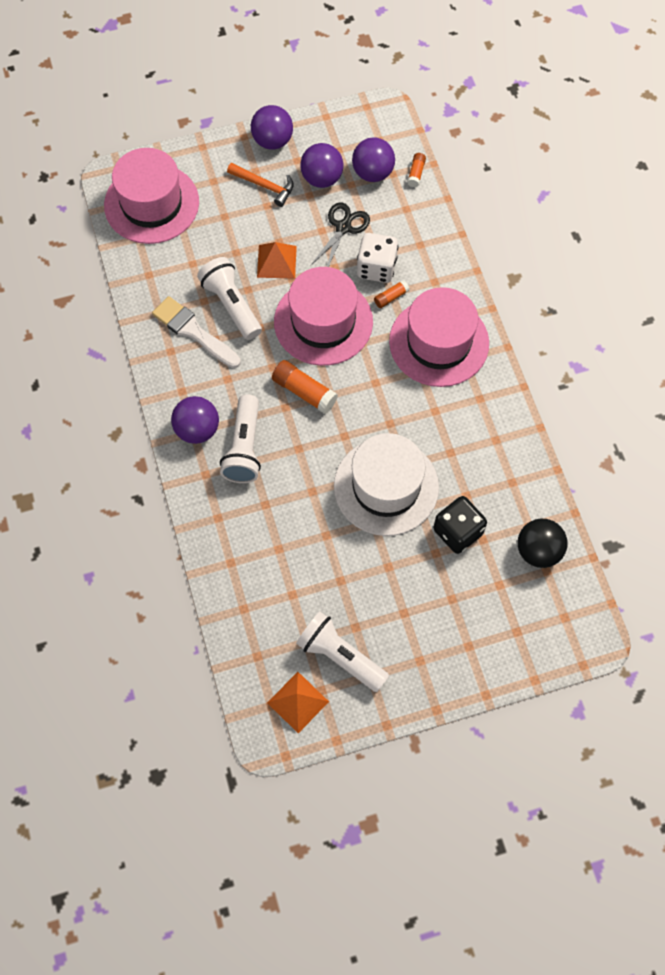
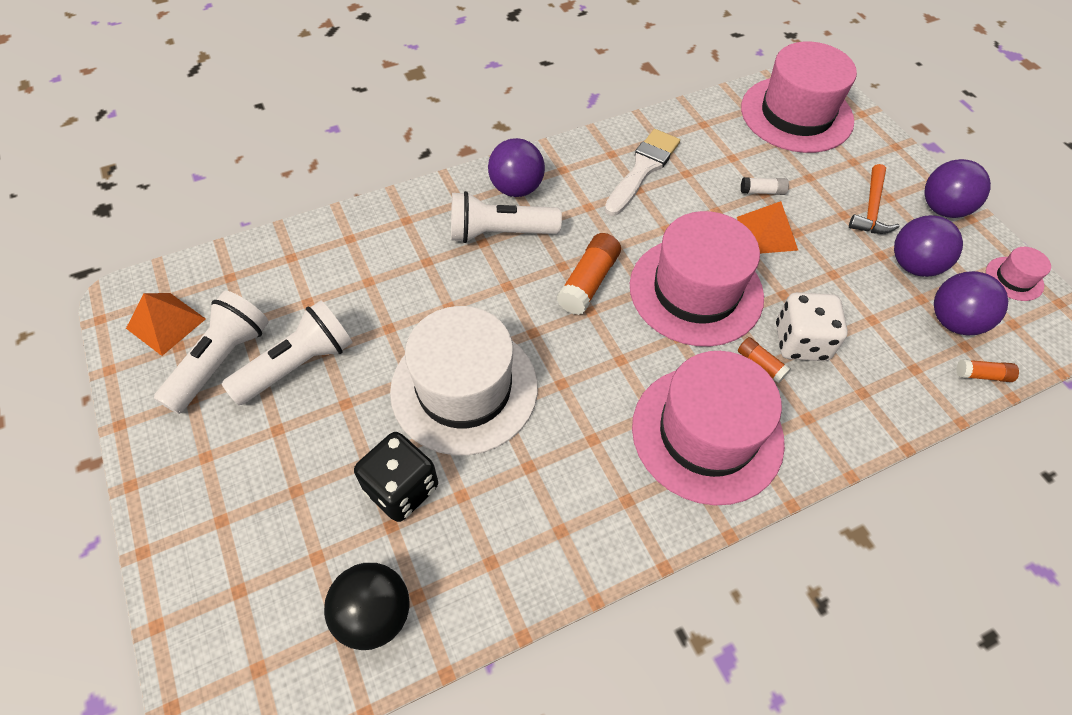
camera: 80 degrees right, 10 degrees down
white flashlight [197,257,262,340] -> white flashlight moved to [222,301,353,405]
black scissors [311,202,370,267] -> none
none -> white glue stick [741,177,789,195]
none -> pink hat [986,247,1051,301]

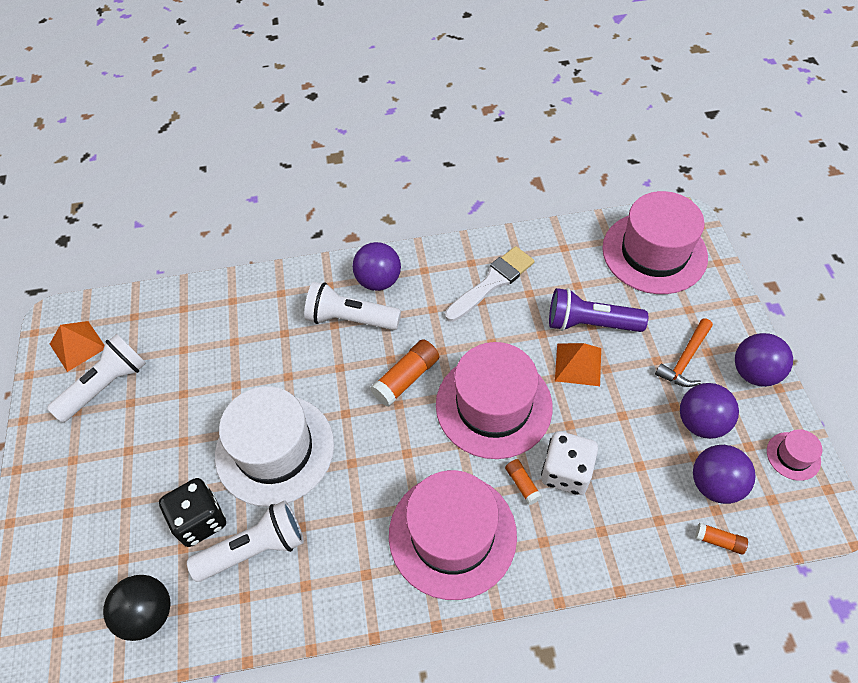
camera: 20 degrees right, 0 degrees up
white flashlight [222,301,353,405] -> white flashlight moved to [187,500,304,582]
white glue stick [741,177,789,195] -> purple flashlight [549,288,648,332]

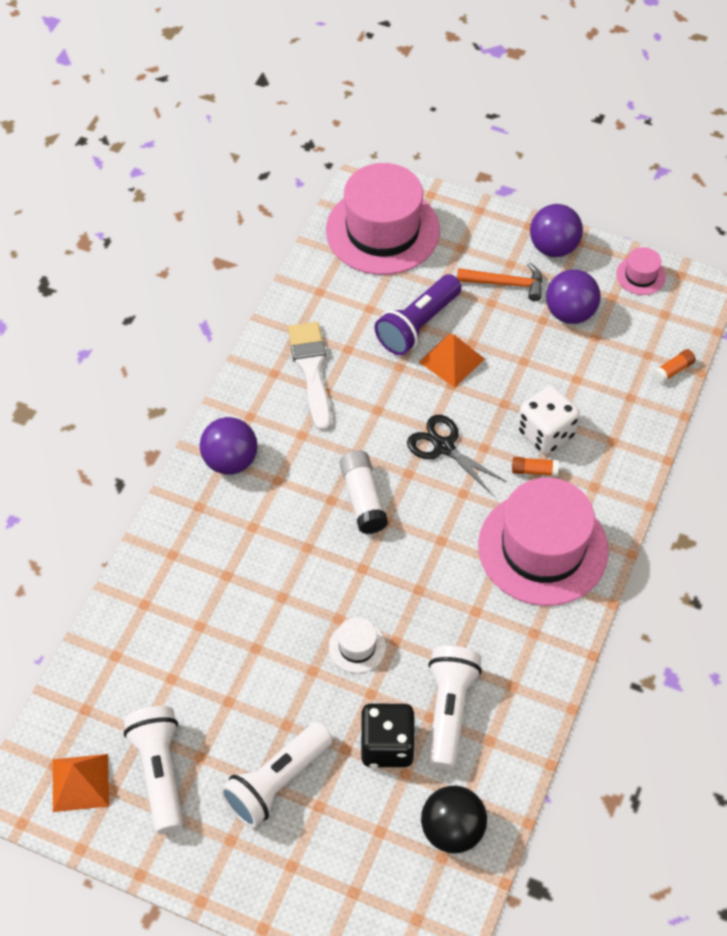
camera: 60 degrees left, 0 degrees up
white hat [215,386,334,507] -> white hat [329,617,386,673], size x0.42
white flashlight [304,282,401,330] -> white flashlight moved to [220,722,333,828]
orange glue stick [370,339,439,407] -> white glue stick [340,450,388,534]
pink hat [436,342,553,459] -> black scissors [407,415,507,495]
orange hammer [655,318,713,387] -> orange hammer turned 60 degrees counterclockwise [457,262,543,301]
purple ball [693,445,756,504] -> none

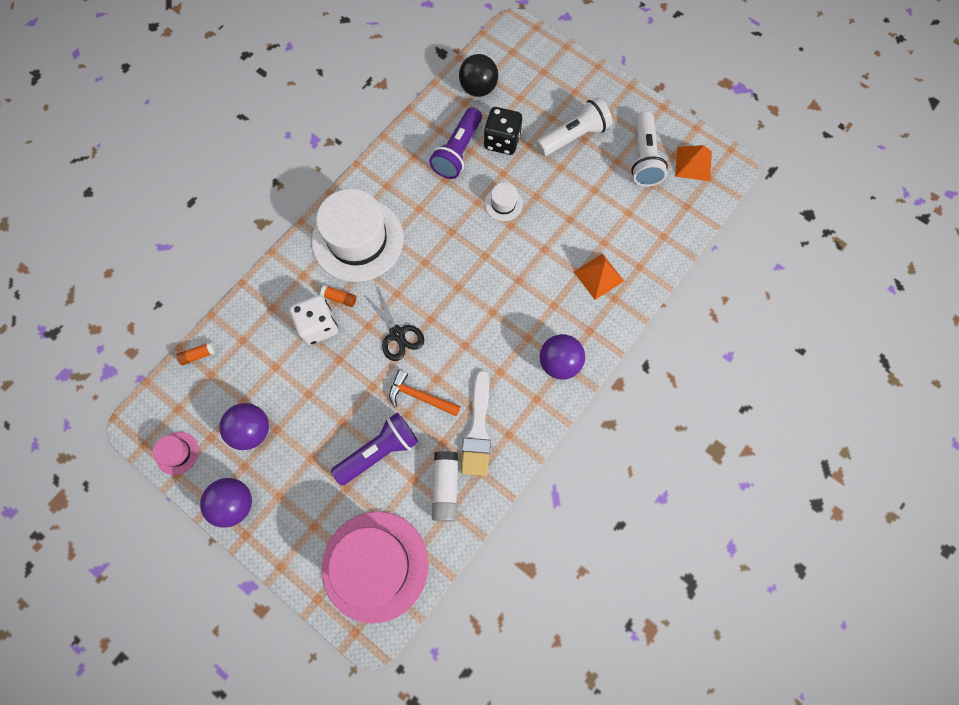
camera: 165 degrees left, 15 degrees up
white glue stick [340,450,388,534] -> white glue stick moved to [432,451,458,521]
orange pyramid [419,334,485,388] -> orange pyramid moved to [574,253,624,300]
white flashlight [428,646,482,770] -> purple flashlight [429,108,482,179]
orange hammer [457,262,543,301] -> orange hammer moved to [389,370,461,416]
pink hat [478,478,609,606] -> white hat [312,189,404,282]

